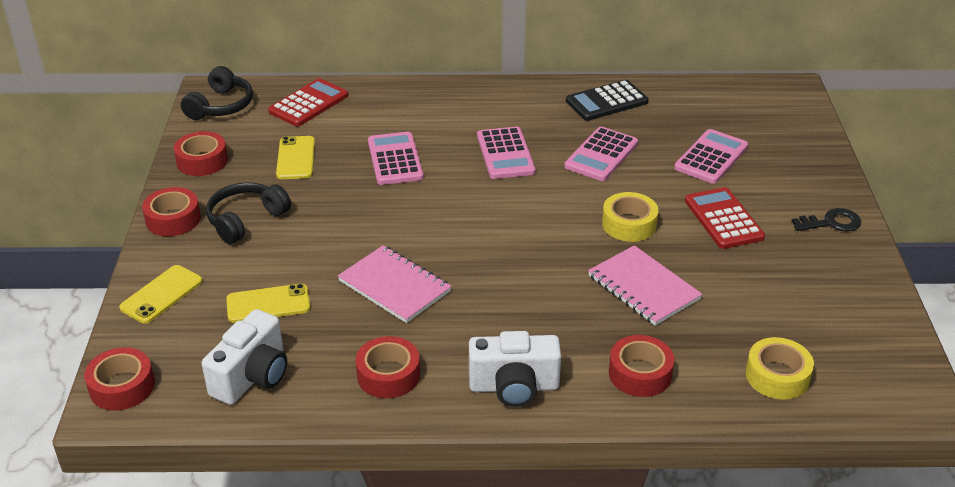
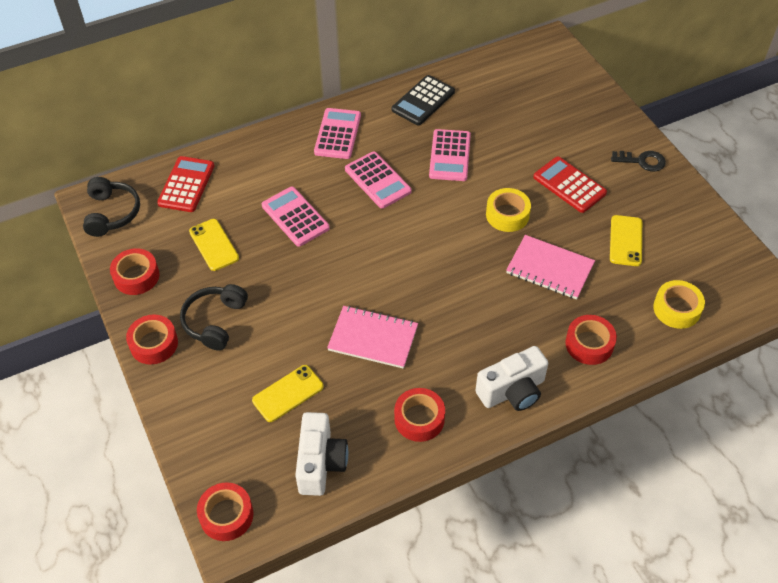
camera: 25 degrees left, 15 degrees up
yellow phone [119,265,202,324] -> yellow phone moved to [610,215,642,266]
pink calculator [674,129,748,184] -> pink calculator moved to [314,108,361,159]
black key [791,208,861,231] -> black key turned 45 degrees clockwise [611,151,666,172]

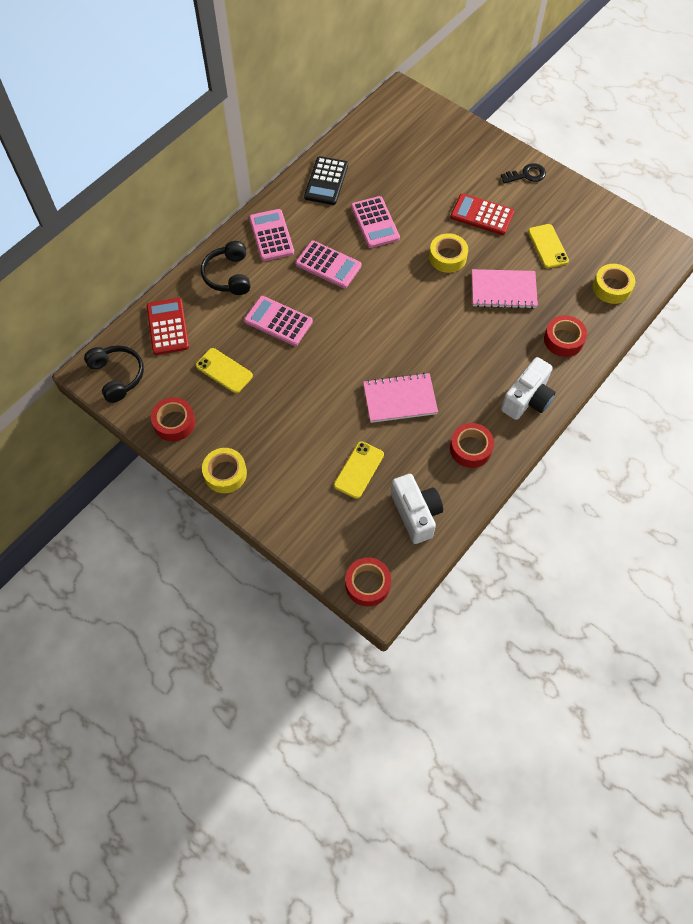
camera: 25 degrees left, 10 degrees up
red tape [126,314,178,365] -> yellow tape [202,448,247,493]
black headphones [180,284,248,350] -> black headphones moved to [201,241,250,295]

